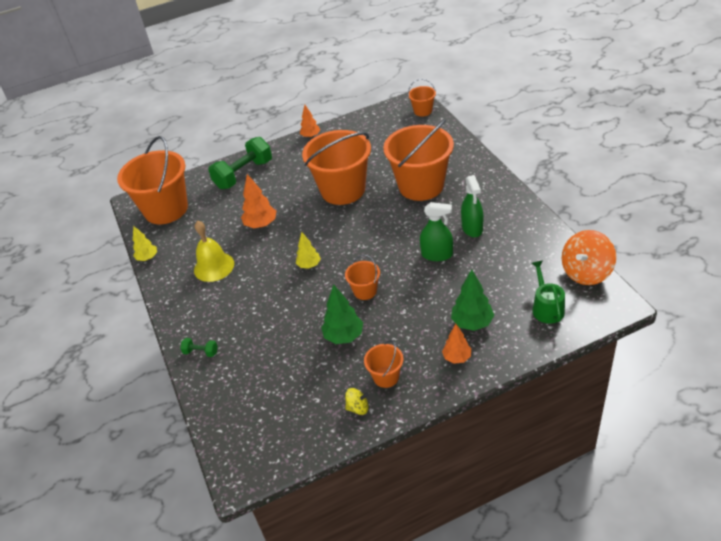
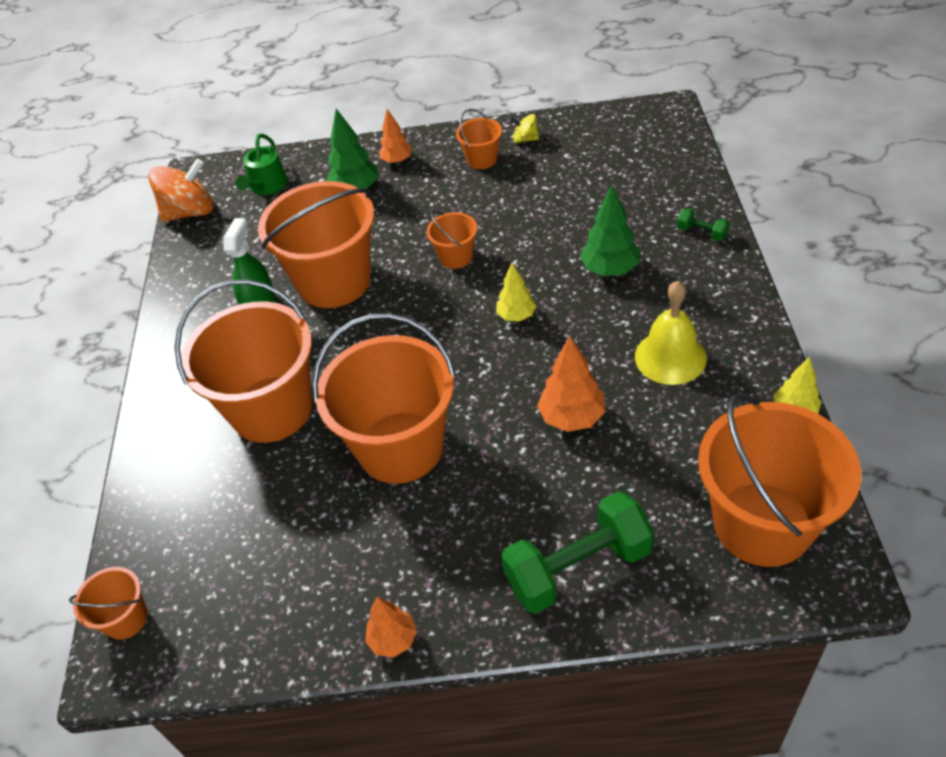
camera: 160 degrees left, 5 degrees up
green tree [321,284,363,344] -> green tree moved to [580,184,640,276]
green spray bottle [420,202,453,261] -> orange bucket [258,181,374,308]

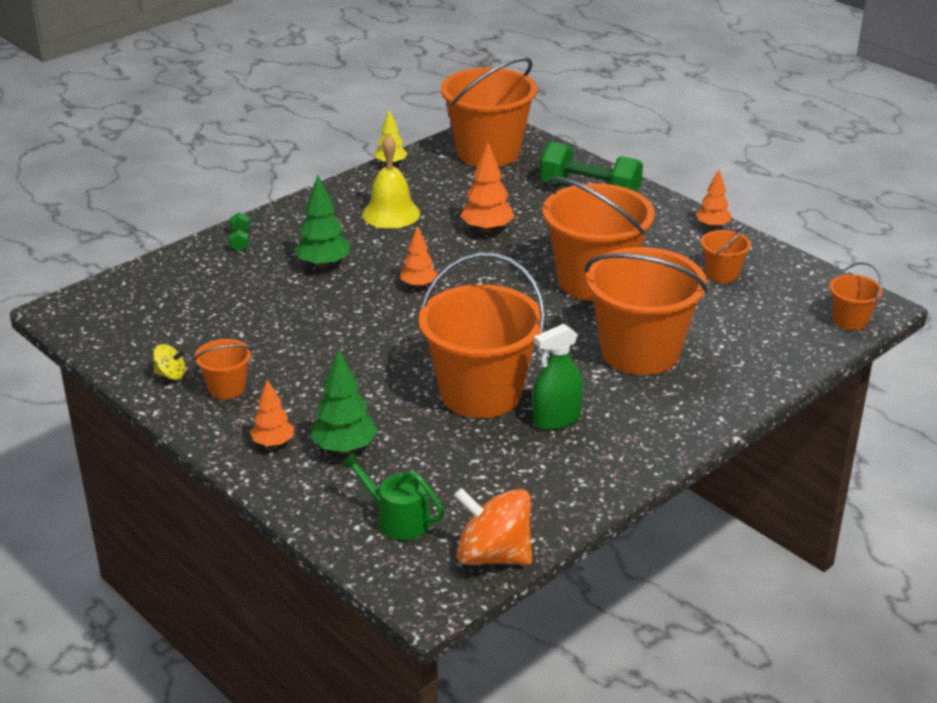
camera: 135 degrees left, 15 degrees down
green watering can [235,134,288,195] -> green watering can turned 120 degrees counterclockwise [341,452,445,540]
orange bucket [426,210,477,269] -> orange bucket moved to [701,225,751,283]
yellow tree [496,263,536,322] -> orange tree [400,226,438,288]
yellow spinning top [510,114,539,143] -> yellow spinning top turned 60 degrees counterclockwise [153,344,186,380]

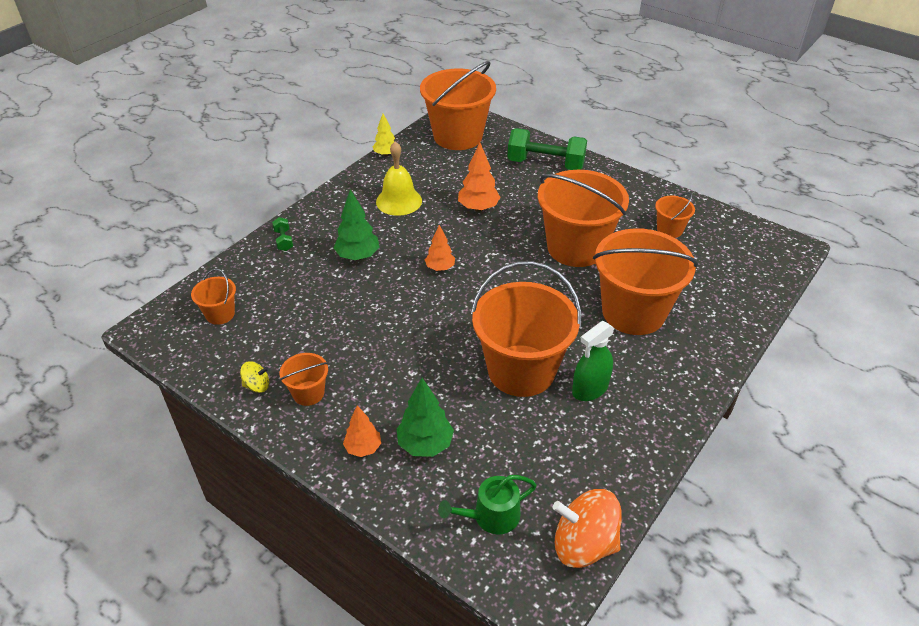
camera: 10 degrees left, 10 degrees up
green watering can [341,452,445,540] -> green watering can turned 45 degrees counterclockwise [438,475,537,535]
orange tree [696,170,731,229] -> none
orange bucket [829,262,883,330] -> orange bucket moved to [191,269,236,325]

